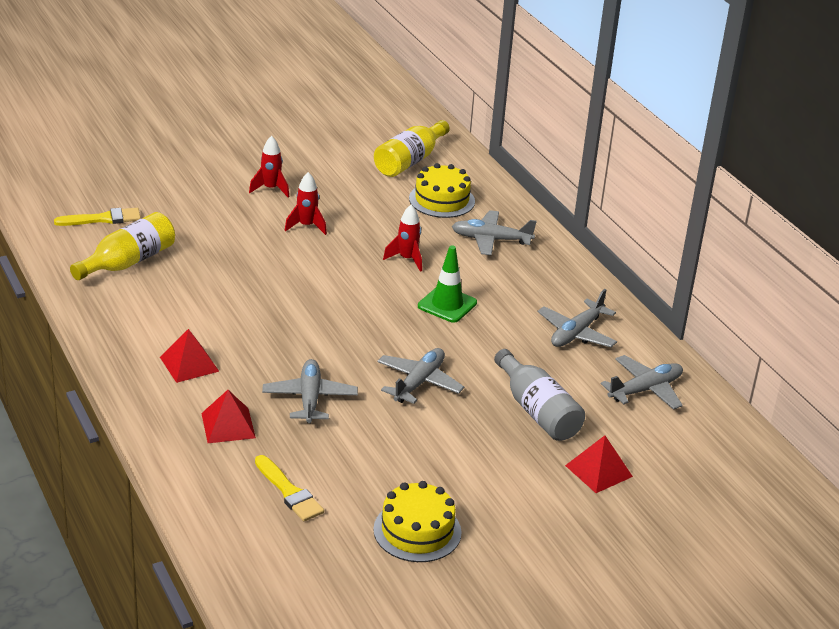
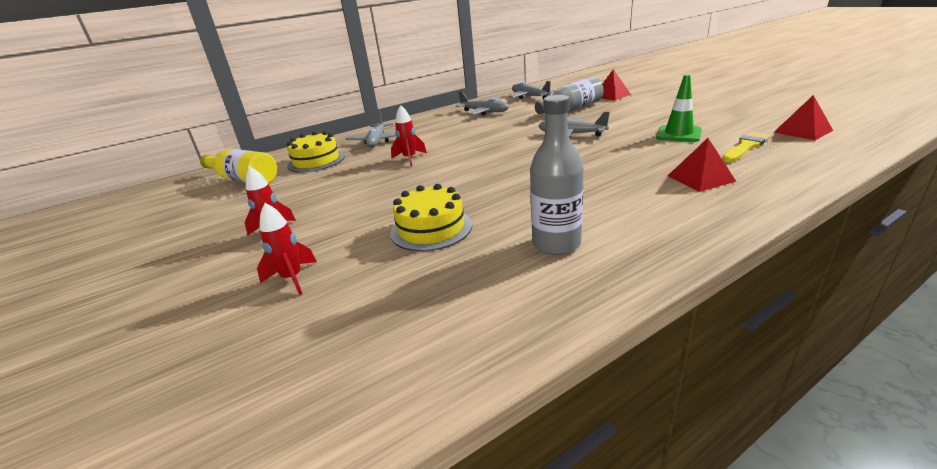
camera: 90 degrees left, 5 degrees down
yellow brush [54,208,141,226] -> none
yellow bottle [70,212,175,280] -> none
red pyramid [160,329,219,383] -> red pyramid moved to [774,95,833,140]
grey plane [262,359,358,423] -> none
red rocket [284,172,327,235] -> red rocket moved to [257,203,317,295]
yellow cake [373,481,462,562] -> yellow cake moved to [390,184,472,251]
green traffic cone [418,246,477,323] -> green traffic cone moved to [656,75,702,142]
none -> grey bottle [530,95,584,255]

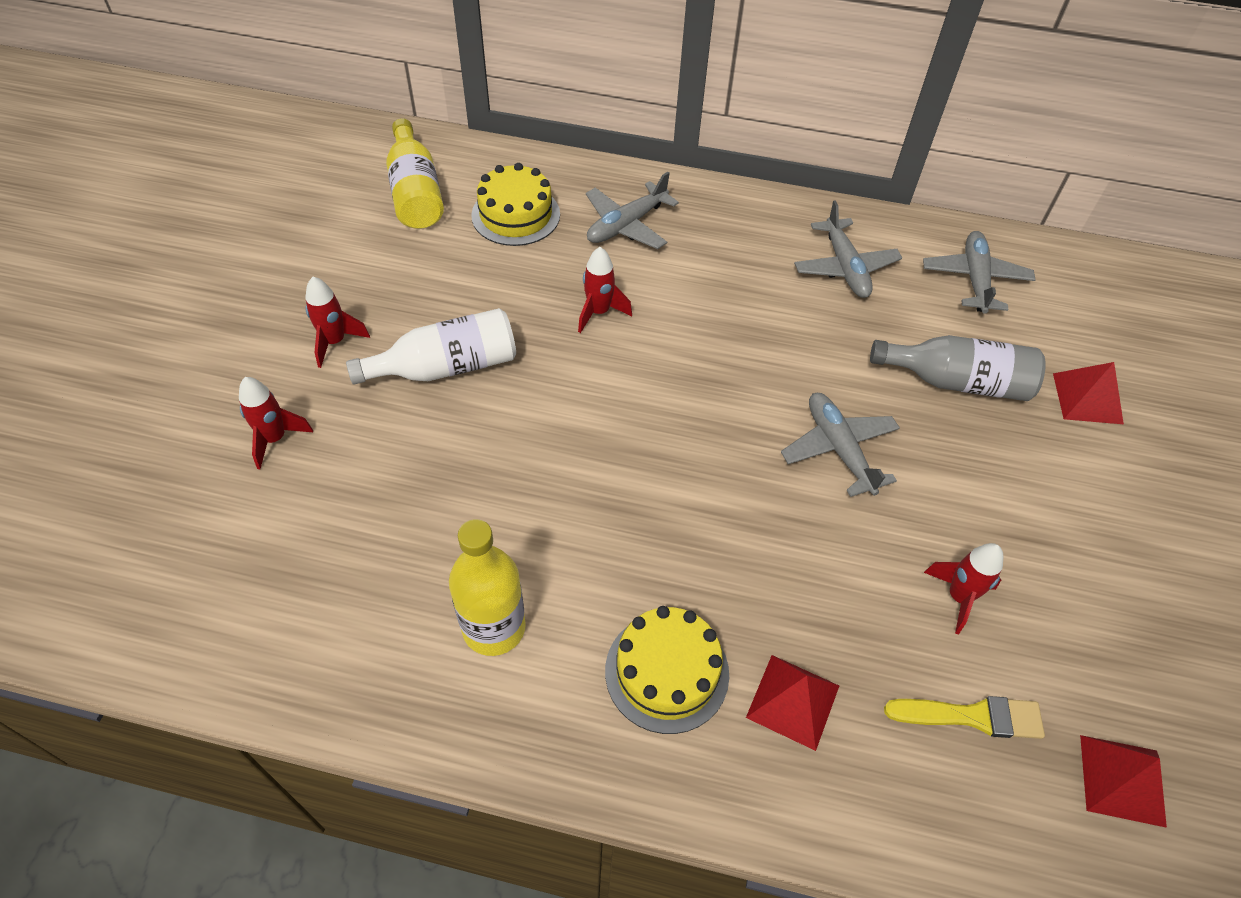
camera: 40 degrees right, 25 degrees up
yellow cake [390,184,472,251] -> yellow cake moved to [605,606,729,734]
grey bottle [530,95,584,255] -> yellow bottle [449,519,526,656]
green traffic cone [656,75,702,142] -> red rocket [924,543,1003,634]
none -> white bottle [346,308,516,384]

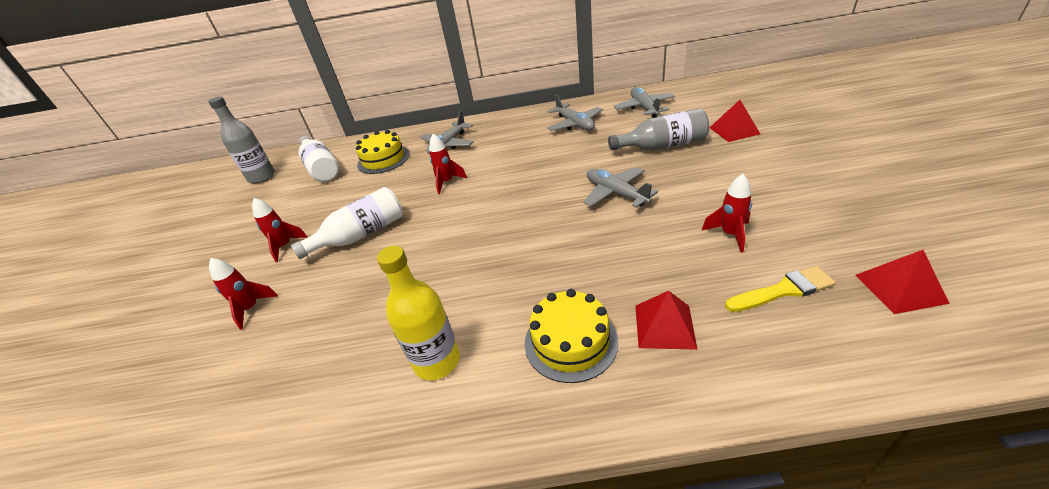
camera: 10 degrees left, 15 degrees down
yellow bottle [386,118,444,229] -> white bottle [298,136,339,182]
none -> grey bottle [208,96,275,184]

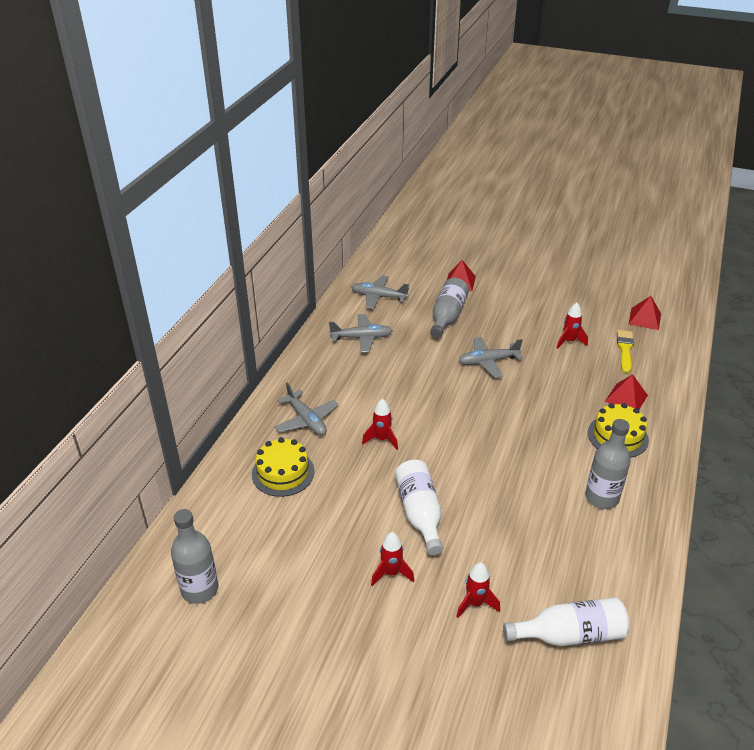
camera: 70 degrees left, 0 degrees up
white bottle [298,136,339,182] -> white bottle moved to [503,597,629,647]
yellow bottle [377,246,460,380] -> grey bottle [585,419,631,509]

